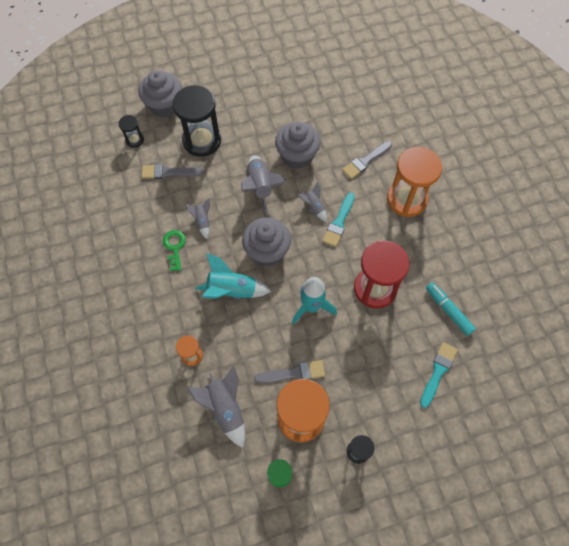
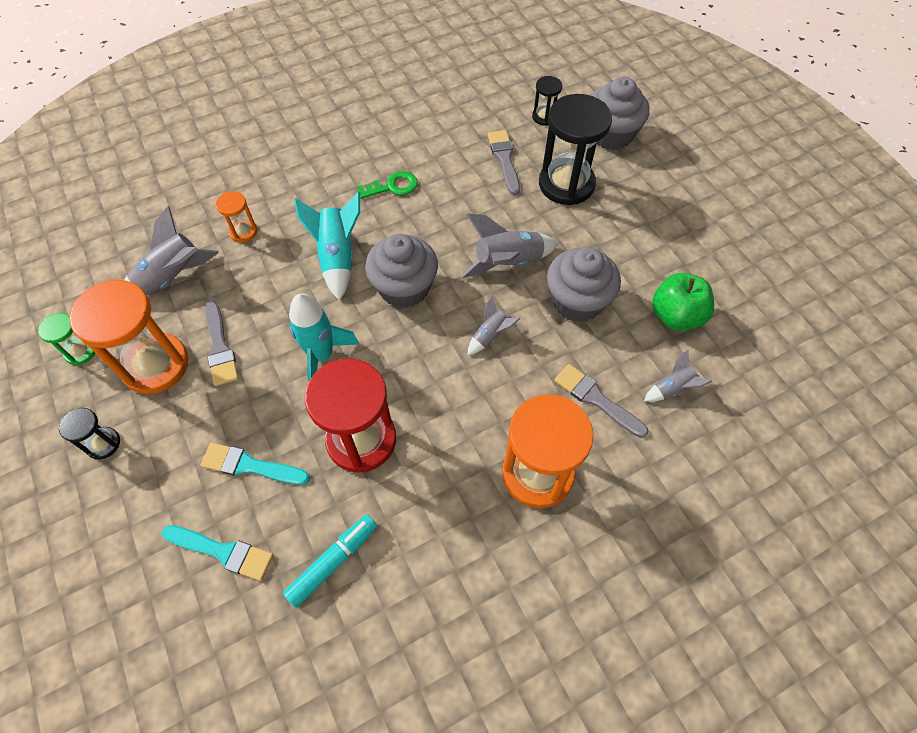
camera: 80 degrees right, 5 degrees down
grey rocket [185,198,210,239] -> grey rocket moved to [644,349,712,402]
turquoise brush [323,193,355,247] -> turquoise brush moved to [201,443,310,485]
none -> green apple [652,273,714,331]

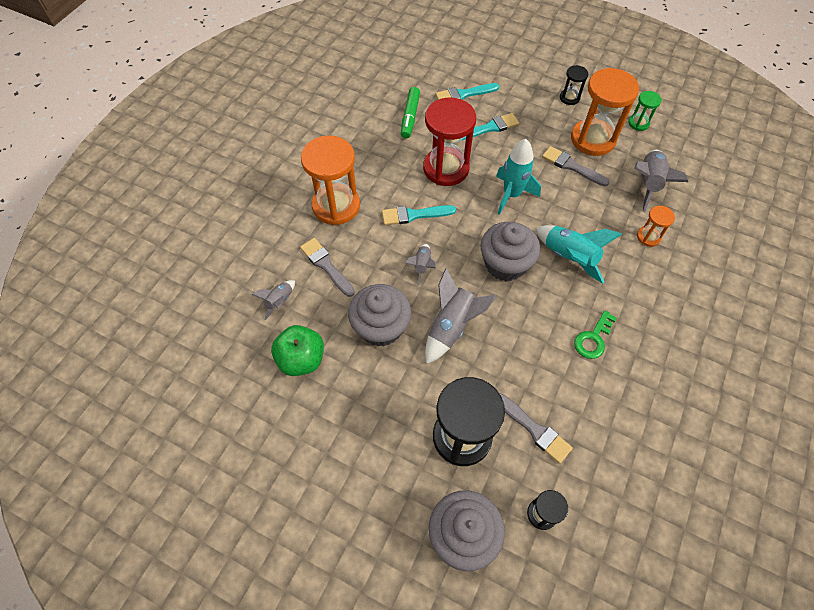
camera: 145 degrees right, 0 degrees up
turquoise marker [283,515,377,608] -> green marker [401,87,420,138]
grey brush [554,364,649,438] -> grey brush turned 135 degrees counterclockwise [300,238,355,297]
none -> turquoise brush [382,205,456,225]

